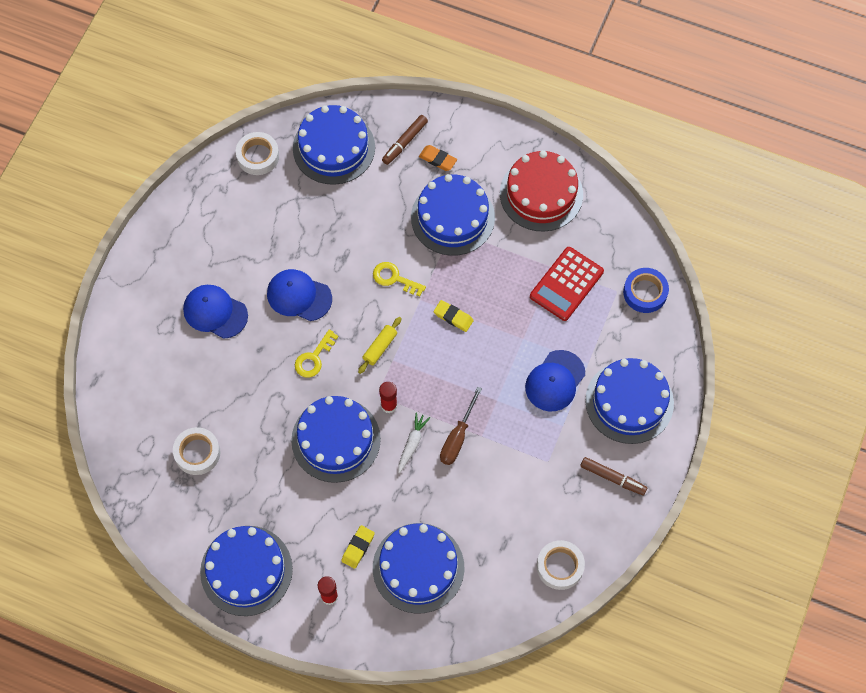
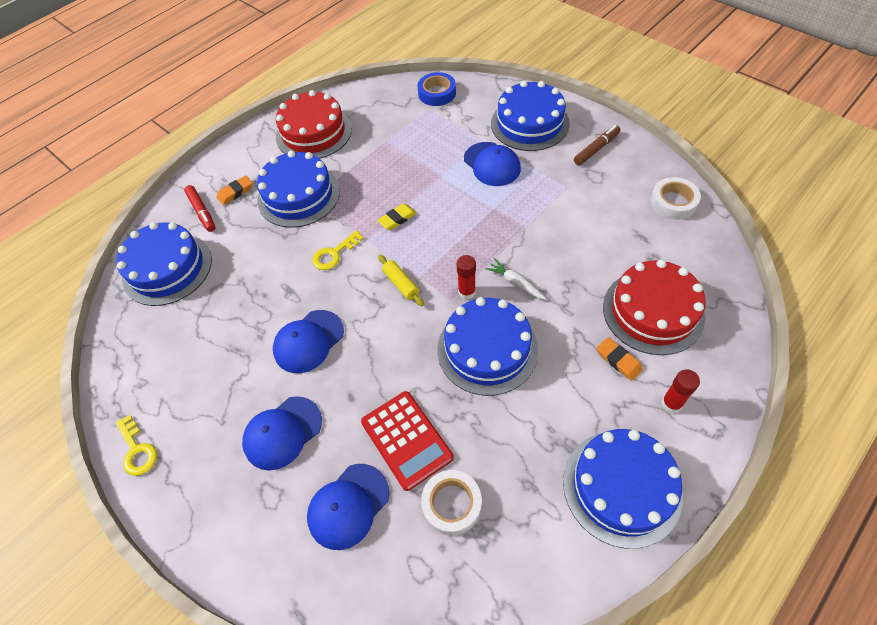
camera: 65 degrees left, 10 degrees down
white tape [236,132,279,175] -> none
yellow key [295,329,339,378] -> yellow key moved to [116,415,157,476]
yellow eraser [341,525,375,569] -> orange eraser [597,337,643,381]
blue cake [373,523,464,613] -> red cake [603,260,706,355]
brown marker [382,115,428,165] -> red marker [184,185,216,232]
brown screwdriver [440,387,482,465] -> none
red calculator [530,247,604,321] -> red calculator moved to [361,391,454,491]
none -> blue cap [307,464,389,550]

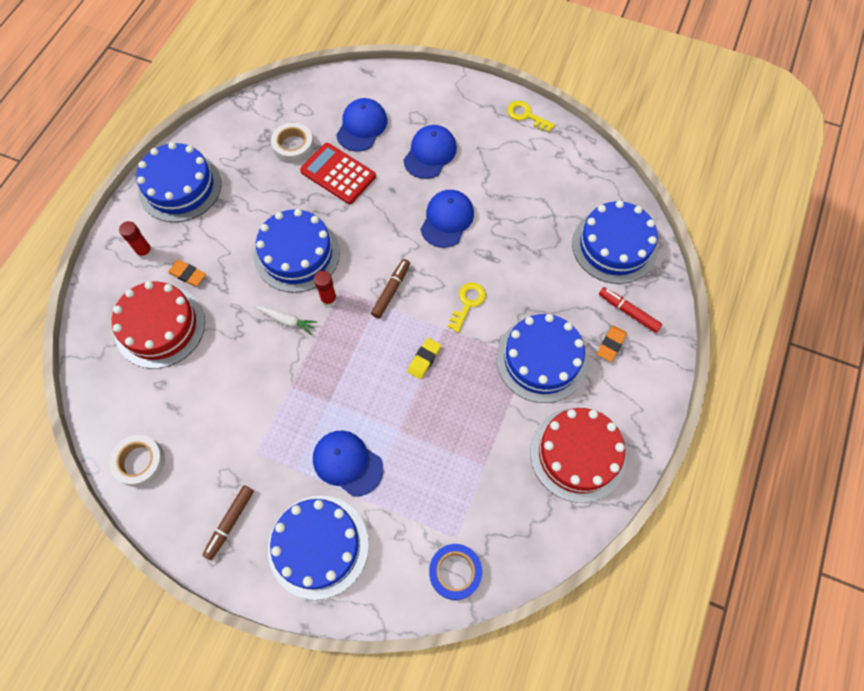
camera: 155 degrees right, 10 degrees up
yellow rolling pin [378,255,424,306] -> brown marker [371,259,410,318]

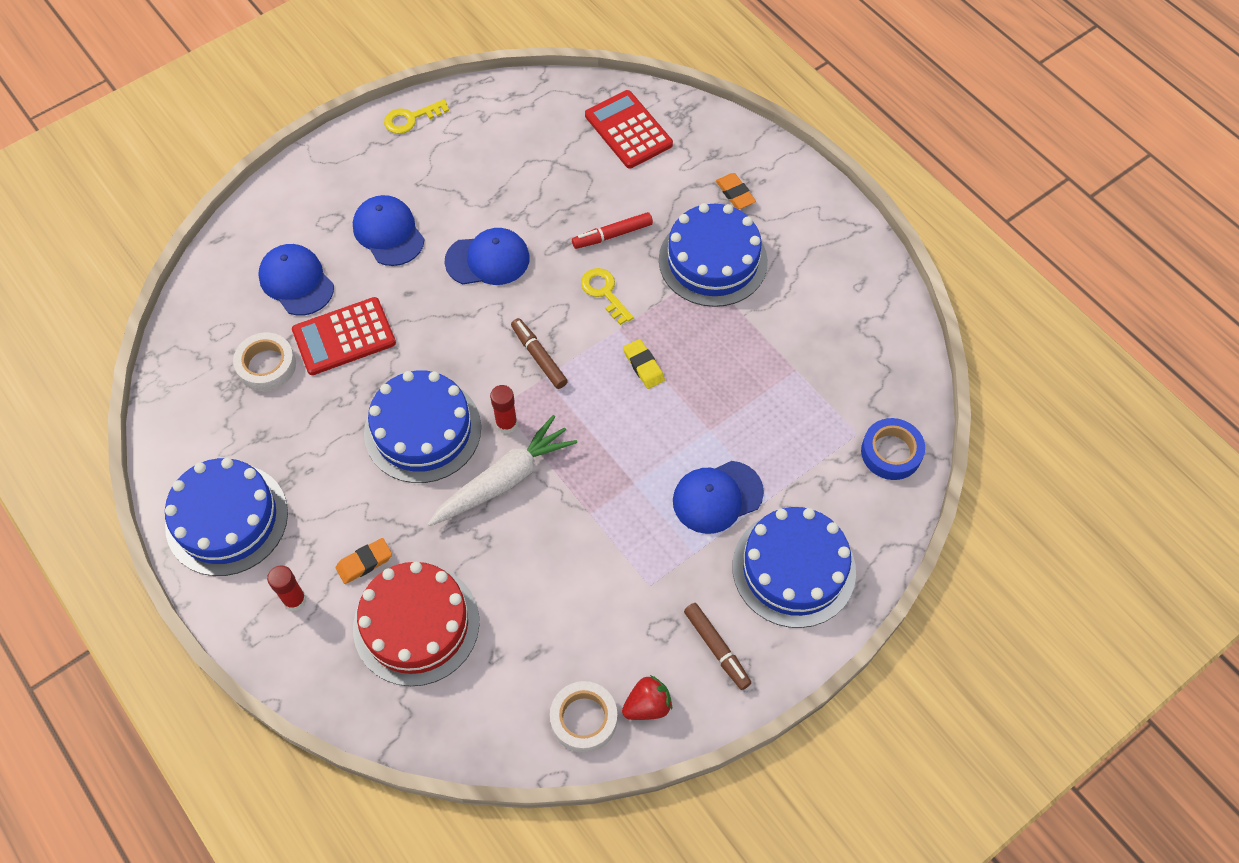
camera: 60 degrees left, 5 degrees down
white carrot [255,306,317,335] -> white carrot [428,415,577,526], size x1.92
blue cap [421,190,474,248] -> blue cap turned 120 degrees clockwise [445,228,530,285]
red cake [530,408,627,503] -> none
blue cake [572,200,658,284] -> red calculator [585,90,673,168]
red marker [599,287,662,333] -> red marker moved to [572,212,653,249]
none -> red strawberry [622,675,672,720]

